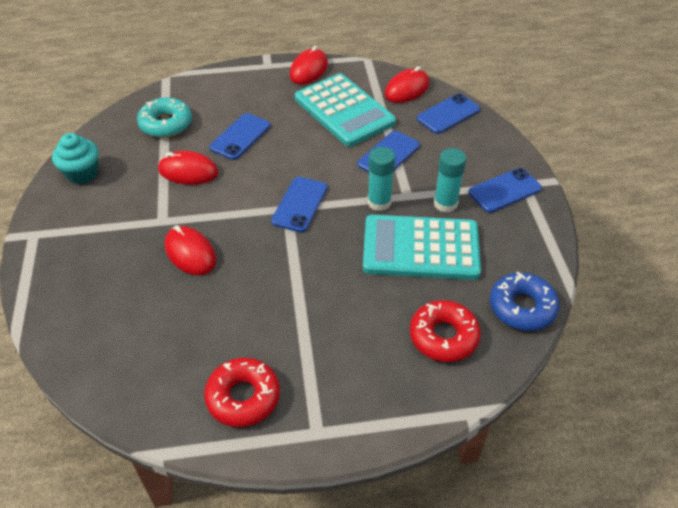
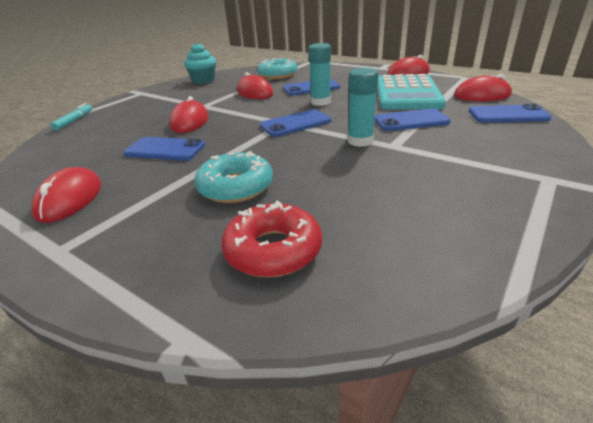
camera: 45 degrees right, 15 degrees down
red donut [204,358,280,427] -> red mouse [31,167,101,223]
turquoise calculator [363,215,481,280] -> none
turquoise glue stick [434,148,466,212] -> turquoise glue stick moved to [308,43,331,106]
blue phone [469,168,542,213] -> blue phone moved to [124,137,205,161]
blue donut [490,272,559,331] -> none
none -> turquoise marker [51,103,92,130]
none -> turquoise donut [195,151,273,203]

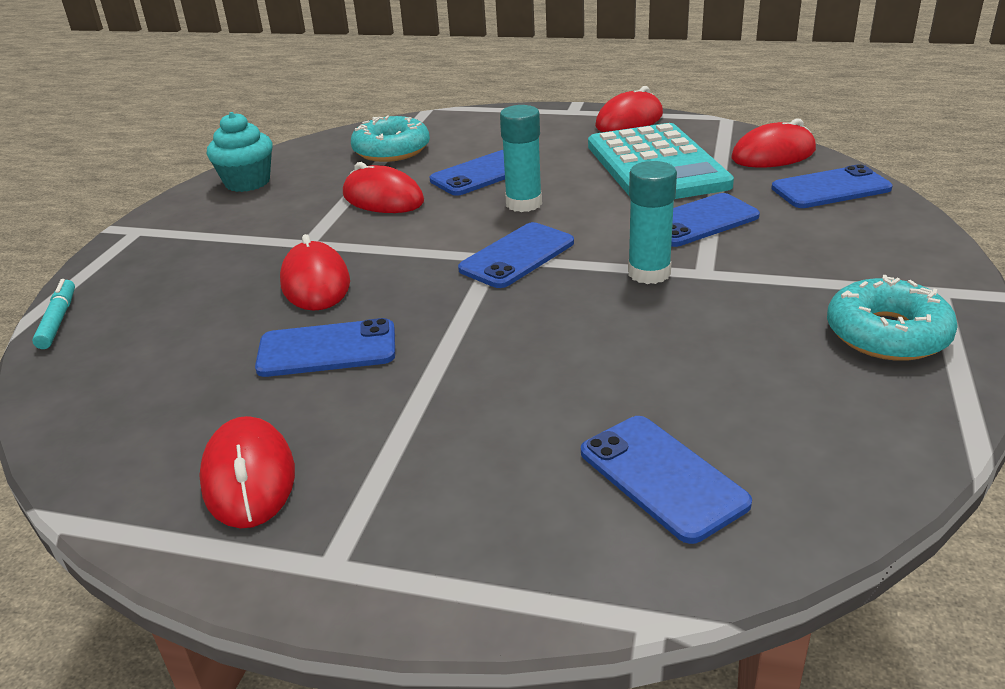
camera: 20 degrees left, 0 degrees up
turquoise donut [195,151,273,203] -> turquoise donut moved to [827,275,958,361]
red donut [221,200,322,277] -> blue phone [581,416,752,544]

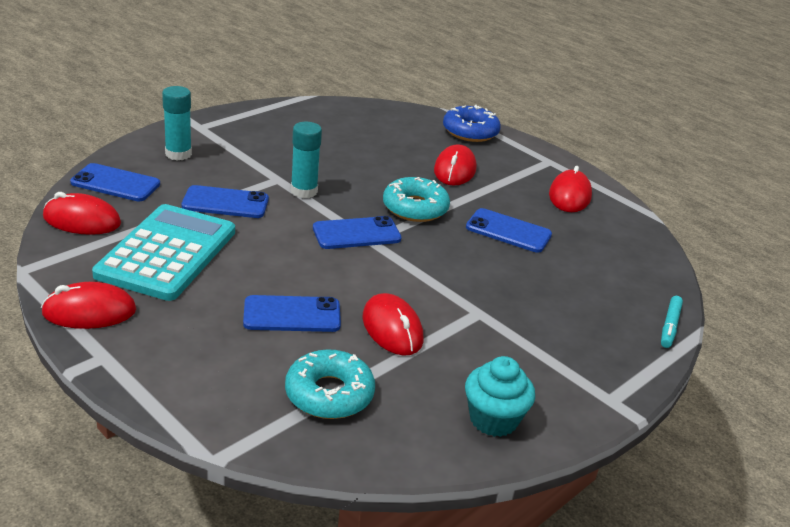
camera: 155 degrees left, 0 degrees up
red mouse [280,234,350,311] -> red mouse moved to [434,145,476,186]
turquoise glue stick [500,105,542,212] -> turquoise glue stick moved to [162,86,192,161]
blue phone [581,416,752,544] -> none
turquoise donut [827,275,958,361] -> turquoise donut moved to [383,177,450,222]
none -> blue donut [443,105,501,142]

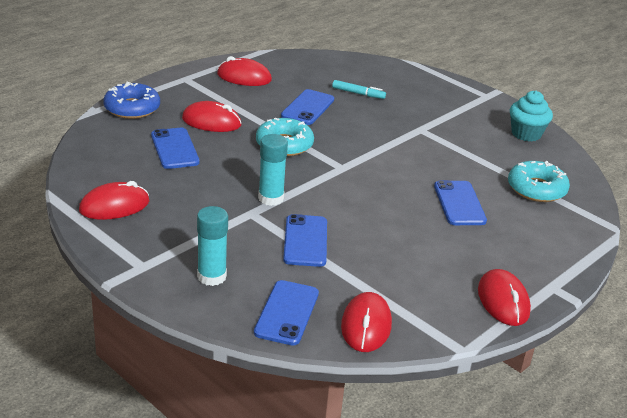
camera: 90 degrees left, 0 degrees up
turquoise calculator [92,204,235,301] -> none
blue phone [313,216,402,249] -> blue phone moved to [151,128,200,169]
red mouse [363,293,424,356] -> red mouse moved to [79,181,149,220]
turquoise marker [661,296,683,348] -> turquoise marker moved to [332,80,386,99]

